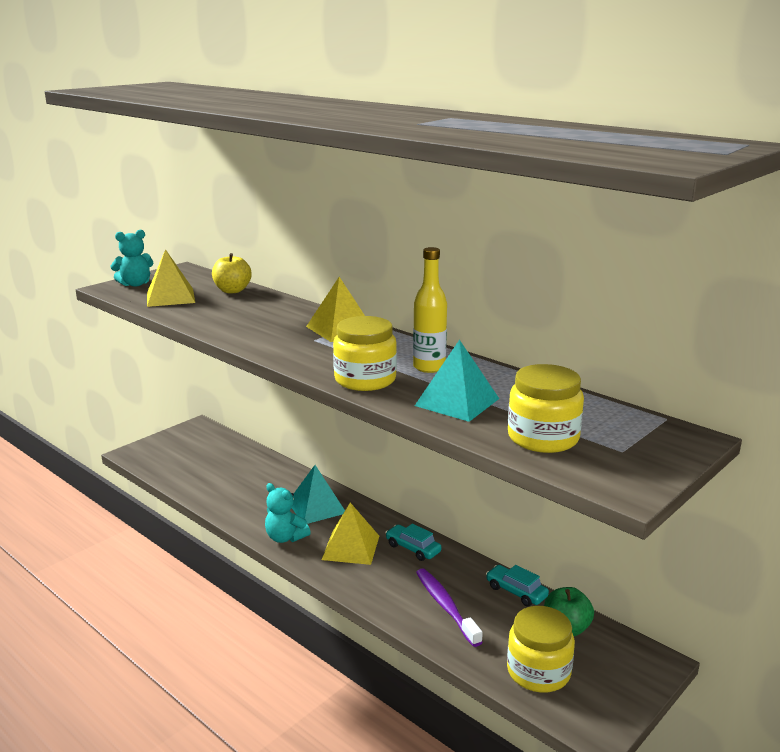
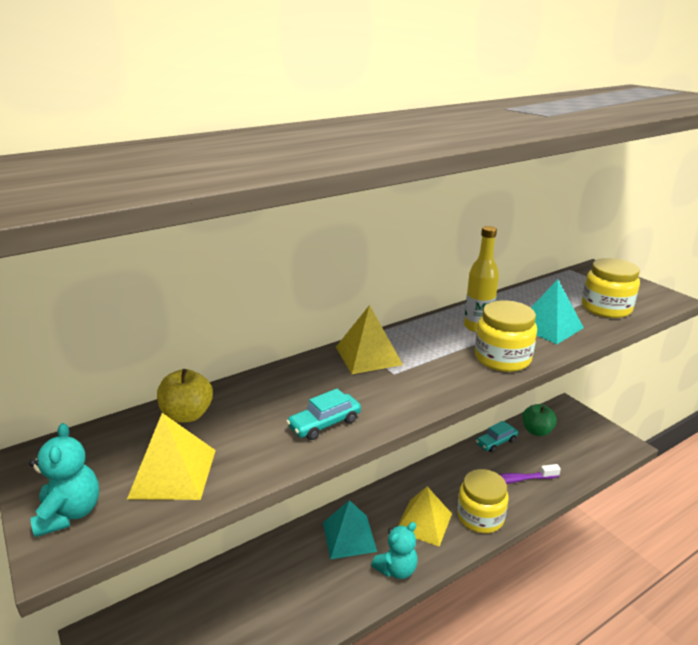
camera: 75 degrees left, 5 degrees up
turquoise car [385,524,441,561] -> turquoise car moved to [286,389,361,440]
yellow jar [507,606,575,693] -> yellow jar moved to [457,469,508,533]

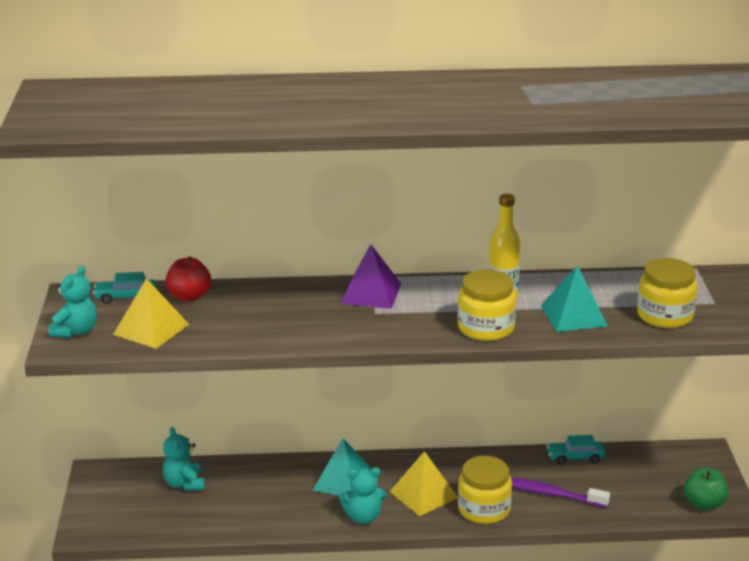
camera: 30 degrees right, 0 degrees up
yellow apple [157,369,213,423] -> red apple [165,256,211,302]
turquoise car [286,389,361,440] -> turquoise car moved to [93,272,157,304]
yellow pyramid [336,305,403,374] -> purple pyramid [340,244,401,309]
green apple [523,404,557,436] -> green apple moved to [684,468,729,511]
none -> turquoise teddy bear [163,427,205,491]

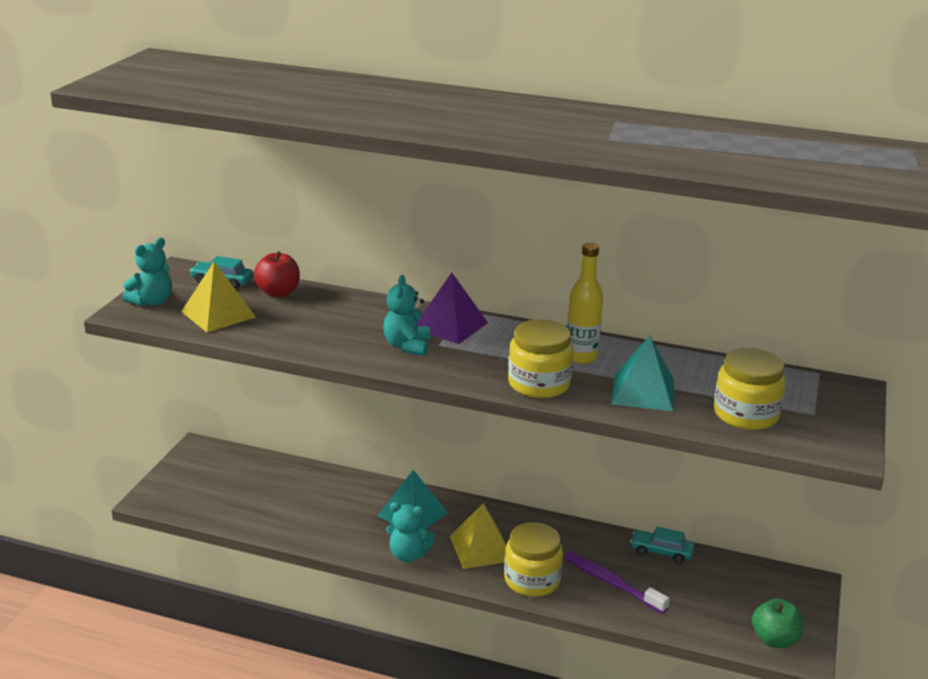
camera: 20 degrees right, 0 degrees up
turquoise teddy bear [163,427,205,491] -> turquoise teddy bear moved to [383,275,430,356]

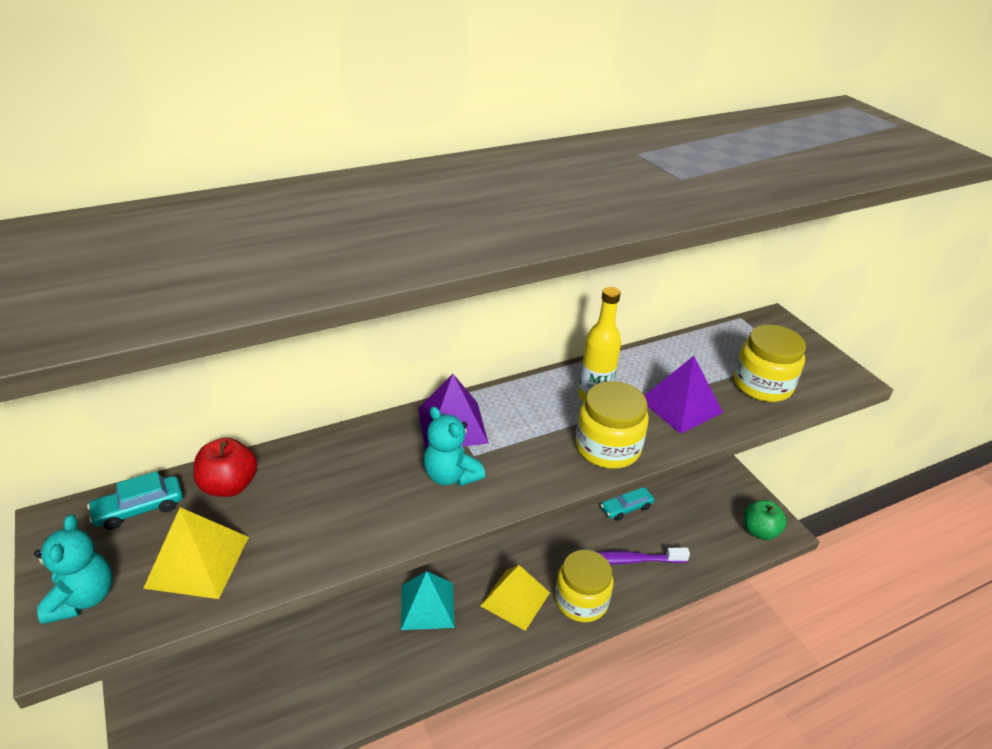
camera: 45 degrees left, 10 degrees up
turquoise teddy bear [386,502,435,562] -> none
turquoise pyramid [611,336,674,411] -> purple pyramid [644,356,723,434]

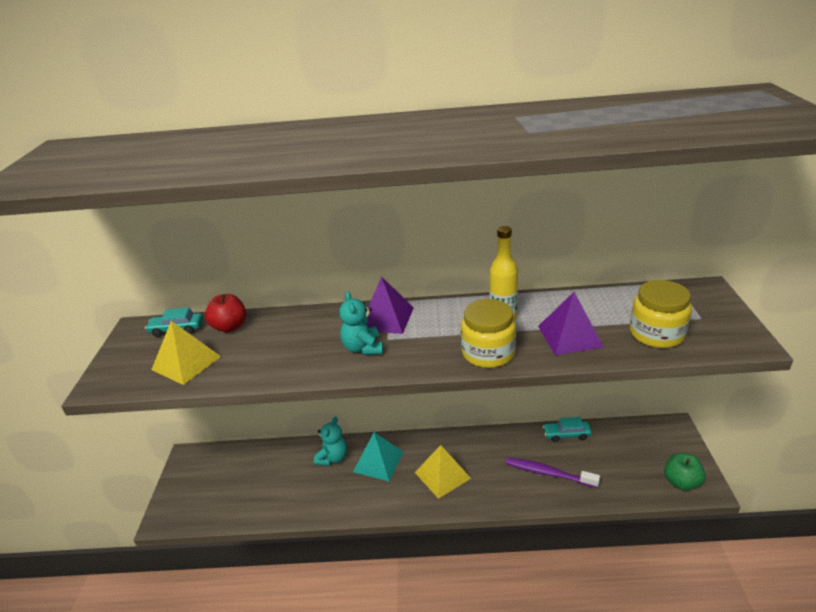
camera: 30 degrees right, 5 degrees down
turquoise teddy bear [34,515,112,624] -> turquoise teddy bear moved to [314,417,347,466]
yellow jar [555,550,613,622] -> none

